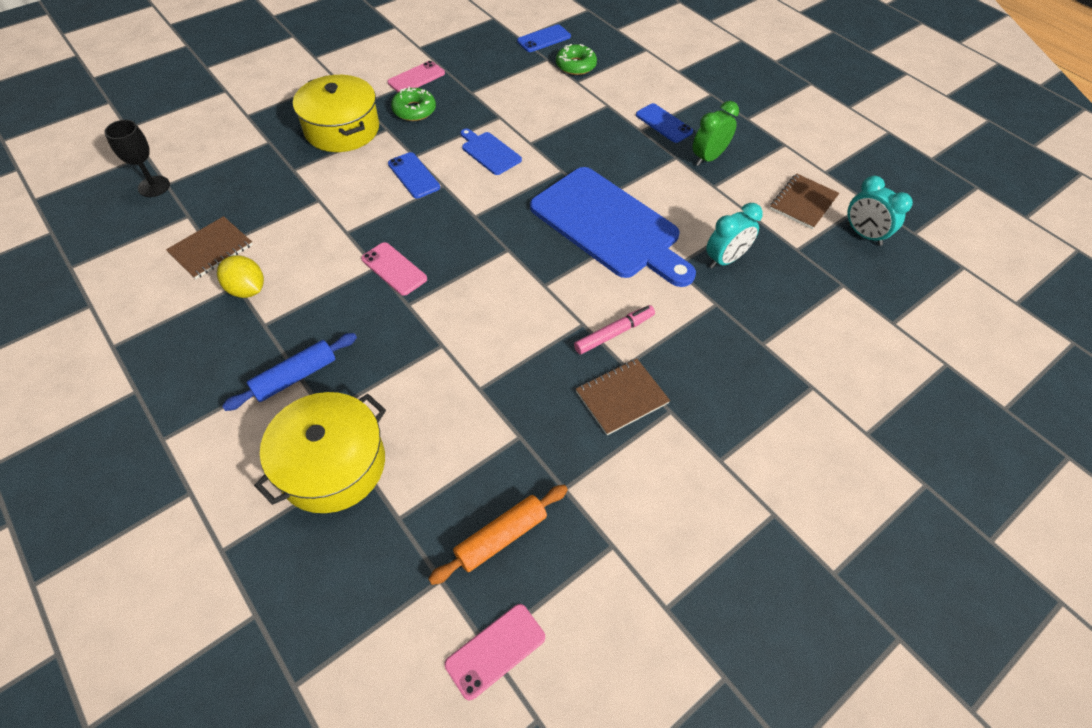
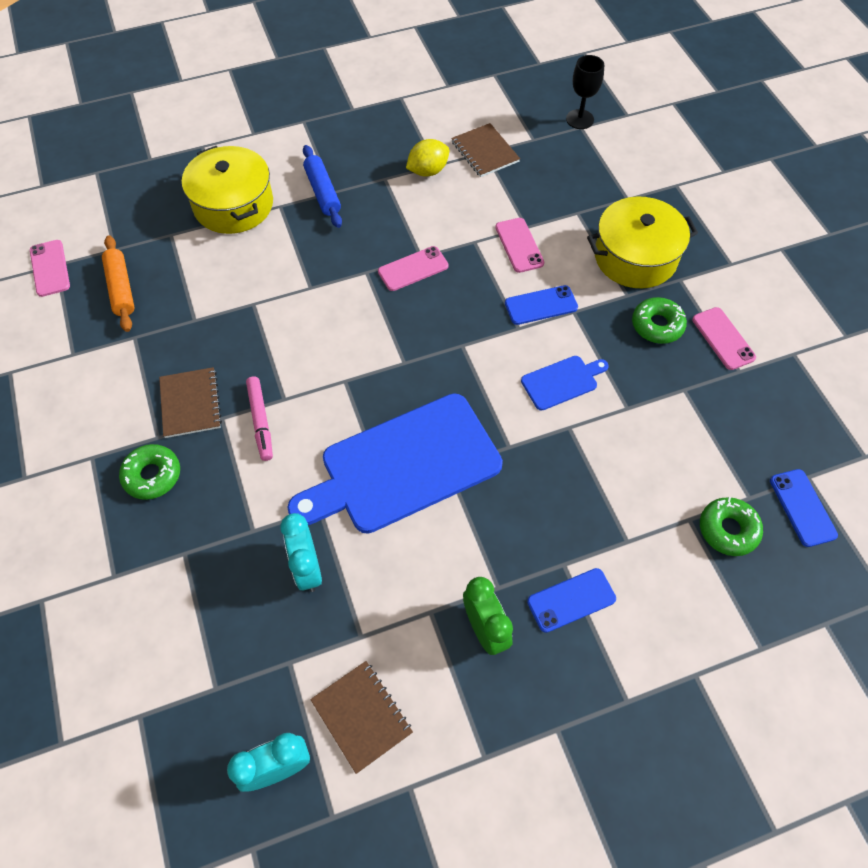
camera: 110 degrees right, 5 degrees up
none -> green donut [119,444,180,500]
none -> pink phone [495,218,544,273]

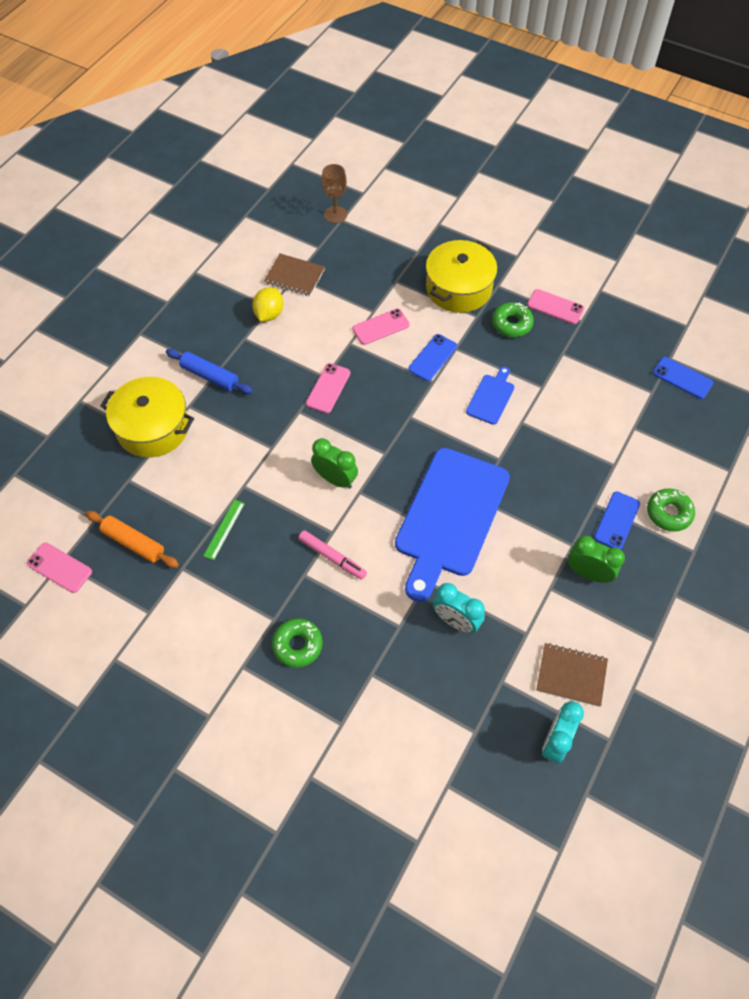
camera: 40 degrees left, 0 degrees up
brown notebook [159,367,222,438] -> none
pink phone [495,218,544,273] -> pink phone turned 60 degrees counterclockwise [352,309,410,345]
black goblet [566,55,604,129] -> brown goblet [322,164,347,223]
green donut [700,497,763,556] -> green donut moved to [647,489,695,532]
none -> green ruler [204,499,245,560]
none -> green clock [311,438,358,489]

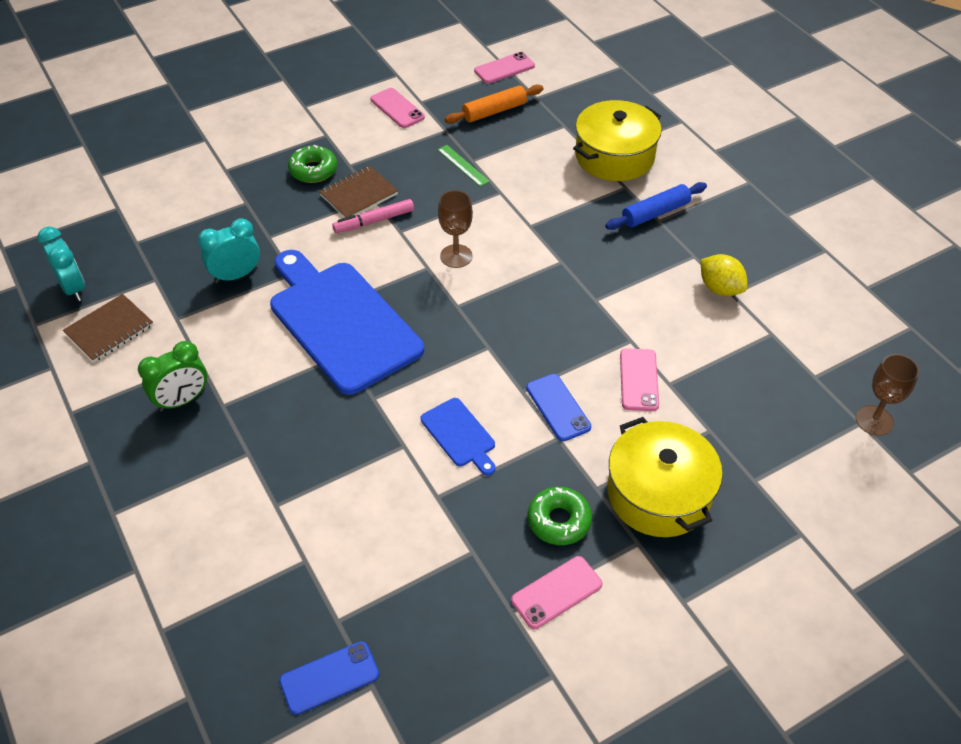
camera: 120 degrees right, 10 degrees down
brown notebook [264,254,325,296] -> brown notebook moved to [319,166,398,218]
pink phone [306,363,350,413] -> pink phone moved to [370,88,425,128]
green clock [311,438,358,489] -> brown goblet [438,190,473,268]
blue phone [594,491,640,549] -> none
green donut [647,489,695,532] -> none

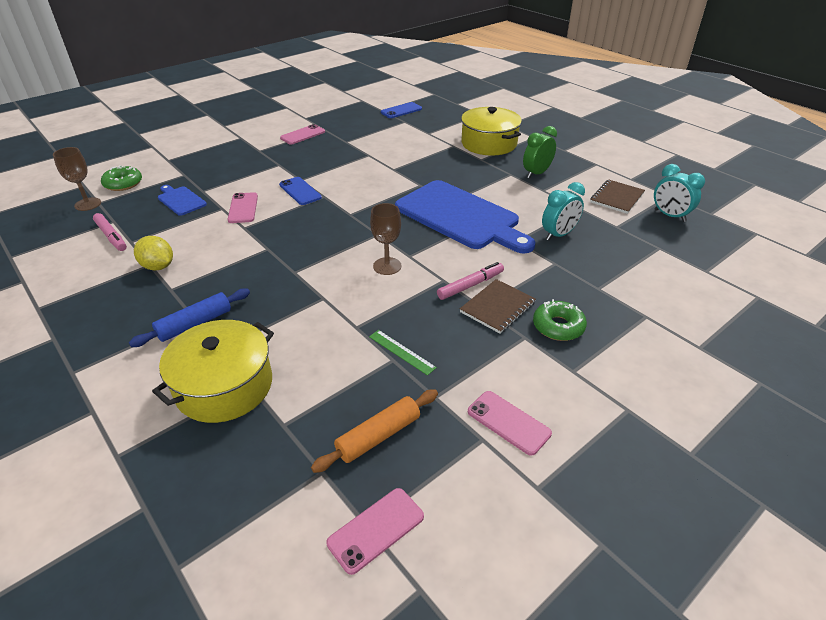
camera: 170 degrees right, 10 degrees down
blue cutting board [421,398,495,475] -> blue cutting board moved to [158,185,207,216]
green donut [528,487,592,545] -> green donut moved to [101,165,142,191]
yellow pot [607,417,723,537] -> yellow pot moved to [461,107,522,156]
none -> pink marker [93,213,127,251]

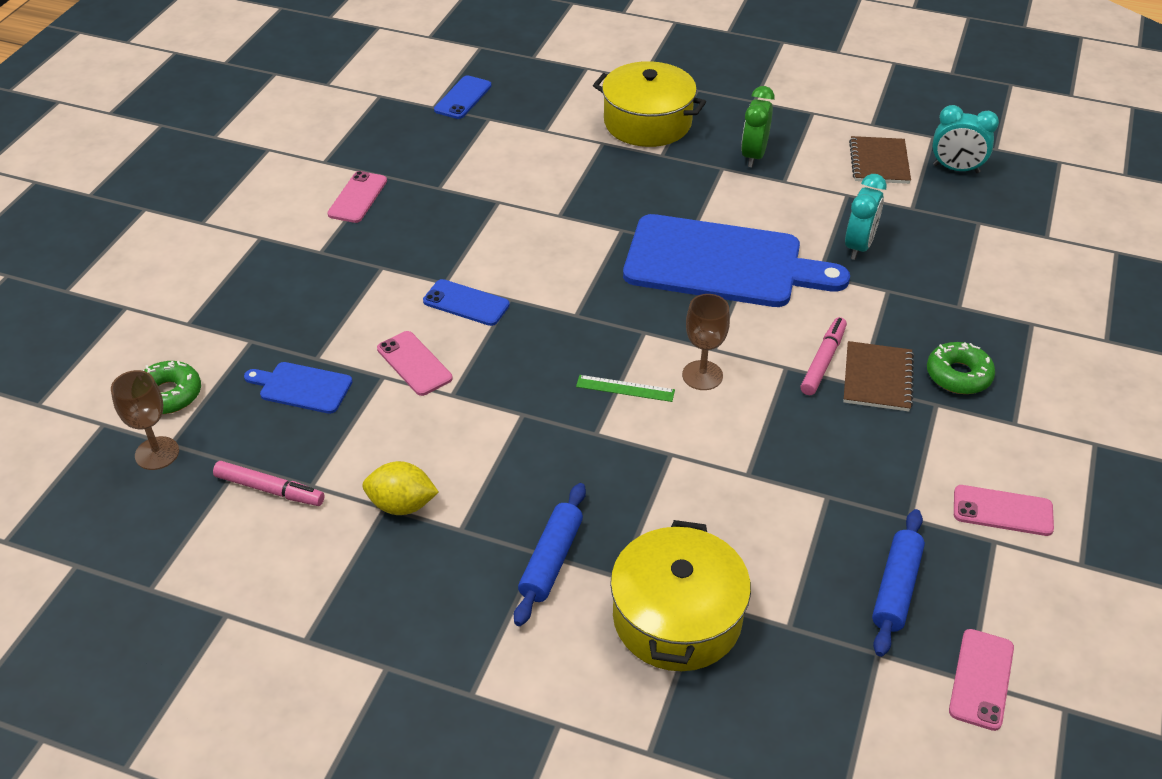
camera: 30 degrees left, 5 degrees up
orange rolling pin [311,389,438,473] -> blue rolling pin [872,509,925,657]
green ruler [369,330,437,376] -> green ruler moved to [576,375,675,402]

